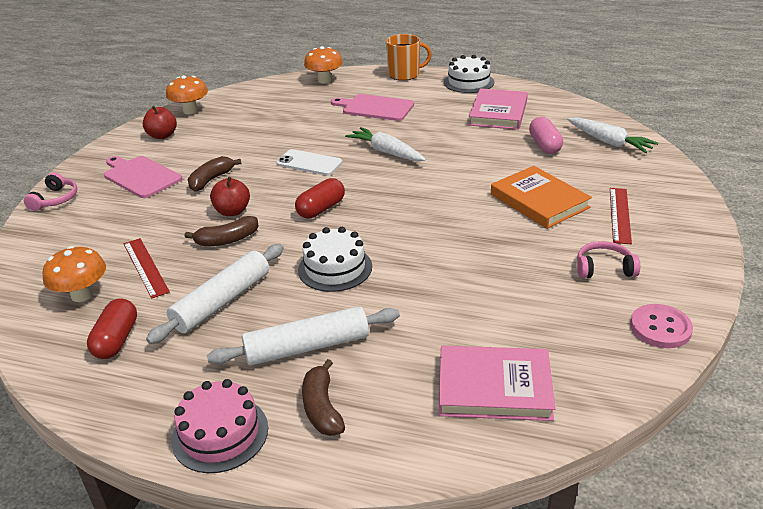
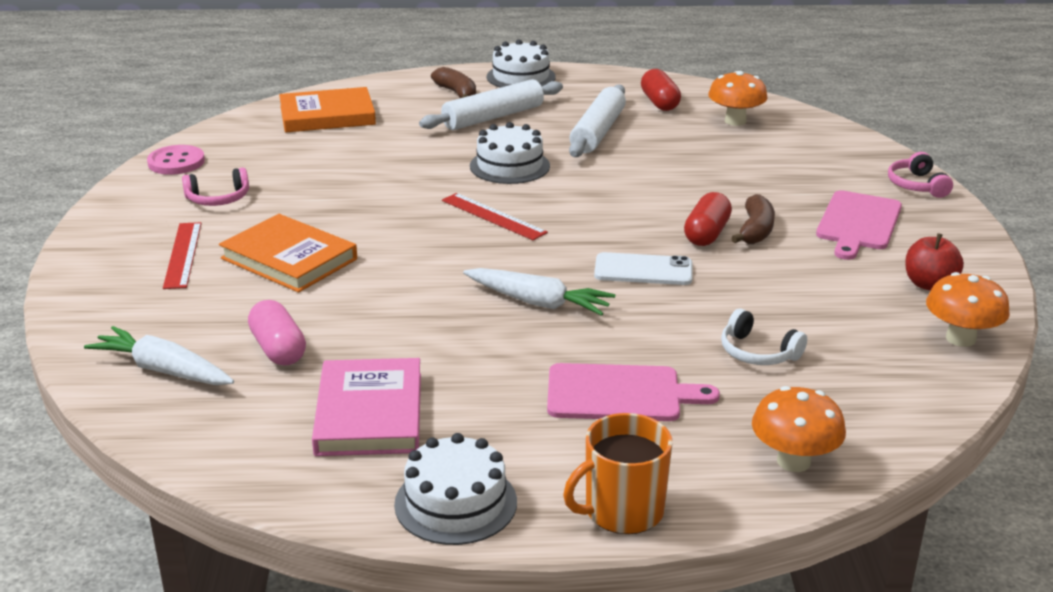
camera: 160 degrees right, 5 degrees down
pink cutting board [104,156,182,198] -> pink cutting board turned 90 degrees clockwise [816,190,902,260]
red ruler [124,238,170,299] -> red ruler moved to [442,193,548,240]
pink cake [172,379,268,473] -> white cake [487,40,556,88]
brown banana [184,216,259,246] -> none
red apple [210,177,250,216] -> none
red capsule [295,178,345,219] -> red capsule moved to [684,192,732,246]
pink book [439,346,556,421] -> orange book [279,87,376,132]
none -> white headphones [721,308,807,365]

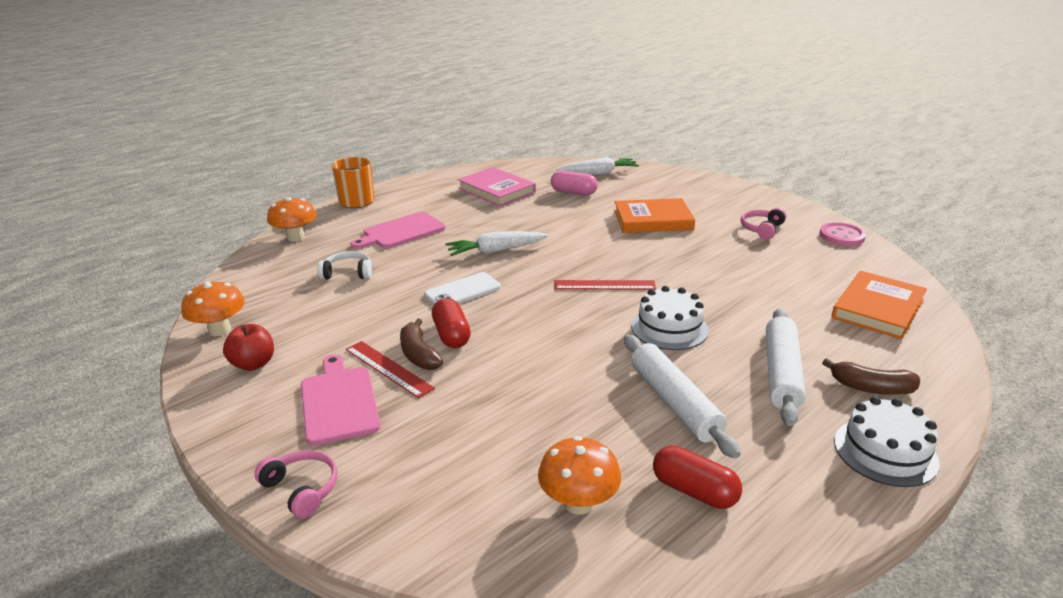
camera: 140 degrees right, 0 degrees up
red ruler [163,222,202,289] -> red ruler moved to [346,341,435,398]
white cake [394,433,517,545] -> none

